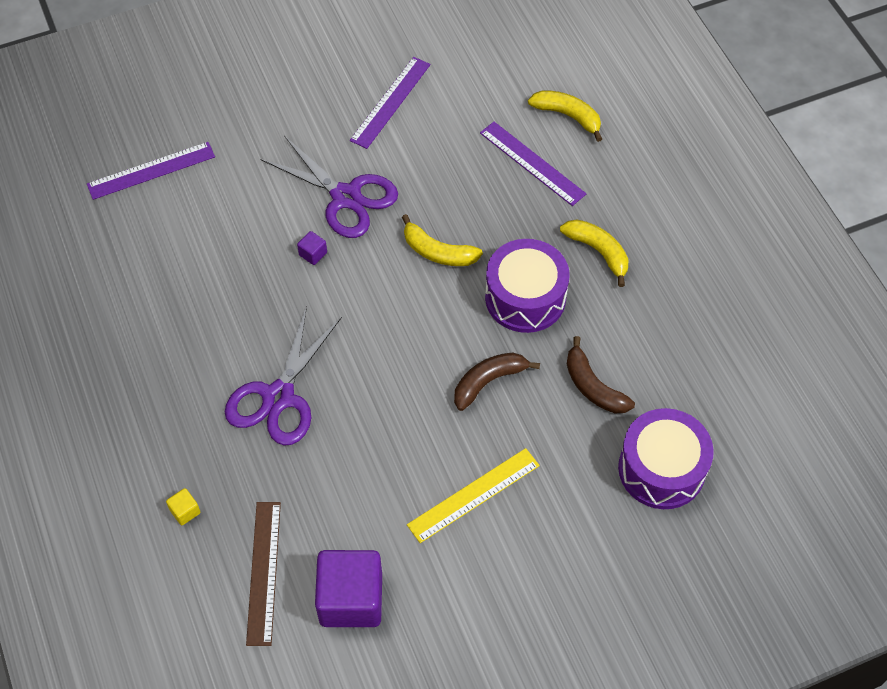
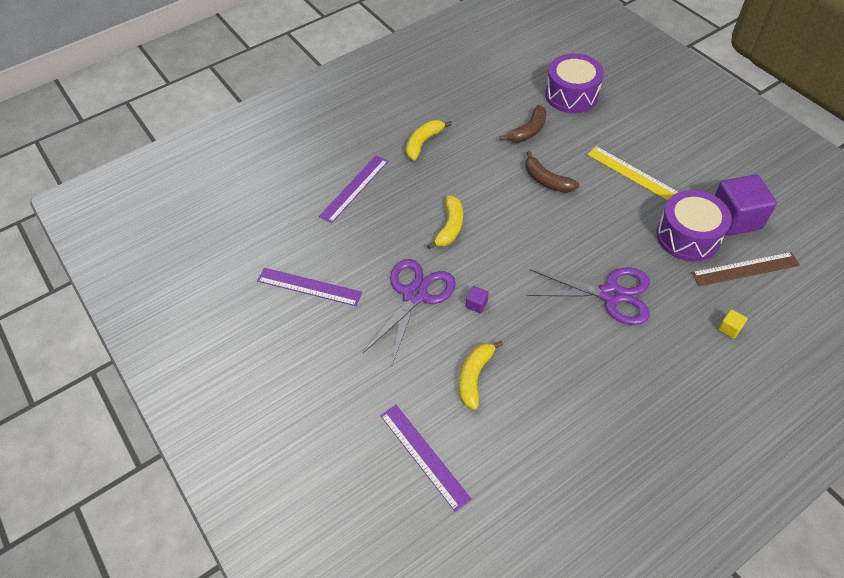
camera: 100 degrees left, 5 degrees down
purple drum [485,239,569,333] -> purple drum moved to [656,190,732,262]
yellow banana [528,90,602,142] -> yellow banana moved to [459,341,503,410]

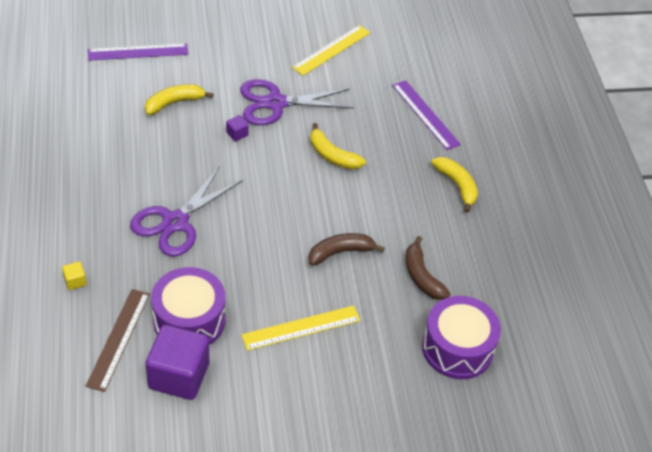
camera: 110 degrees right, 5 degrees down
purple ruler [257,268,362,306] -> yellow ruler [292,25,370,76]
purple scissors [363,259,456,365] -> purple scissors turned 120 degrees clockwise [240,79,354,125]
yellow banana [459,341,503,410] -> yellow banana turned 75 degrees counterclockwise [145,84,214,115]

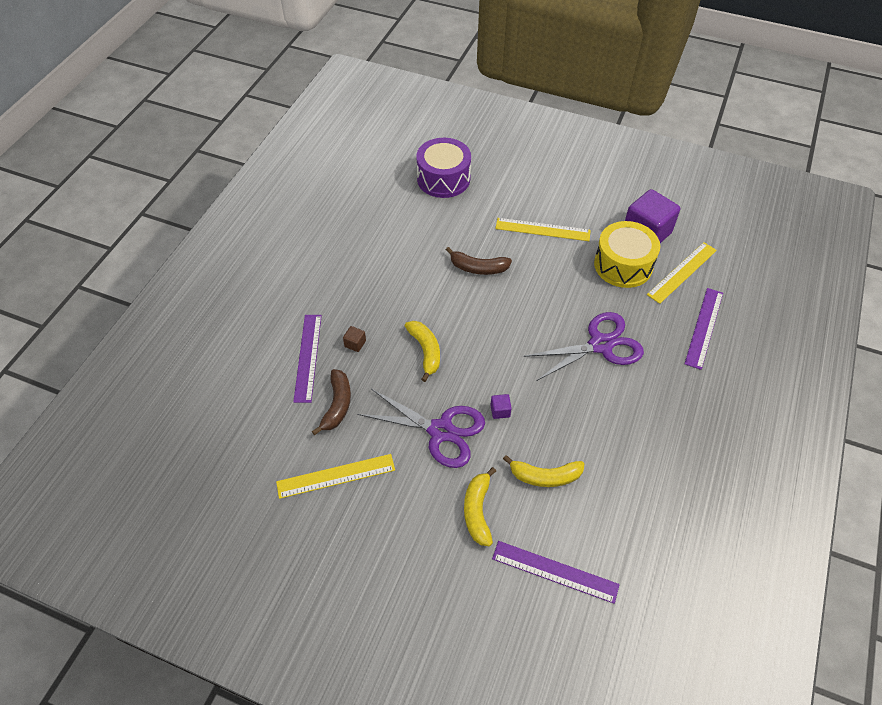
camera: 145 degrees left, 5 degrees up
yellow cube [62,262,87,290] -> purple ruler [684,288,723,370]
brown ruler [86,289,150,392] -> yellow ruler [647,242,717,304]
purple drum [151,267,225,345] -> yellow drum [594,221,660,288]
brown banana [405,236,451,300] -> brown banana moved to [312,369,351,435]
yellow banana [431,157,478,213] -> yellow banana moved to [464,467,496,546]
none -> brown cube [343,326,366,352]

